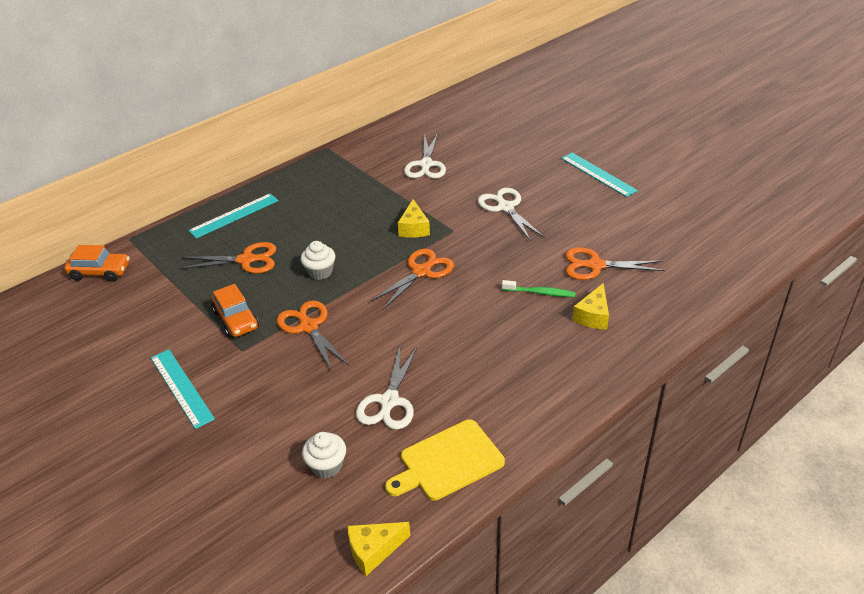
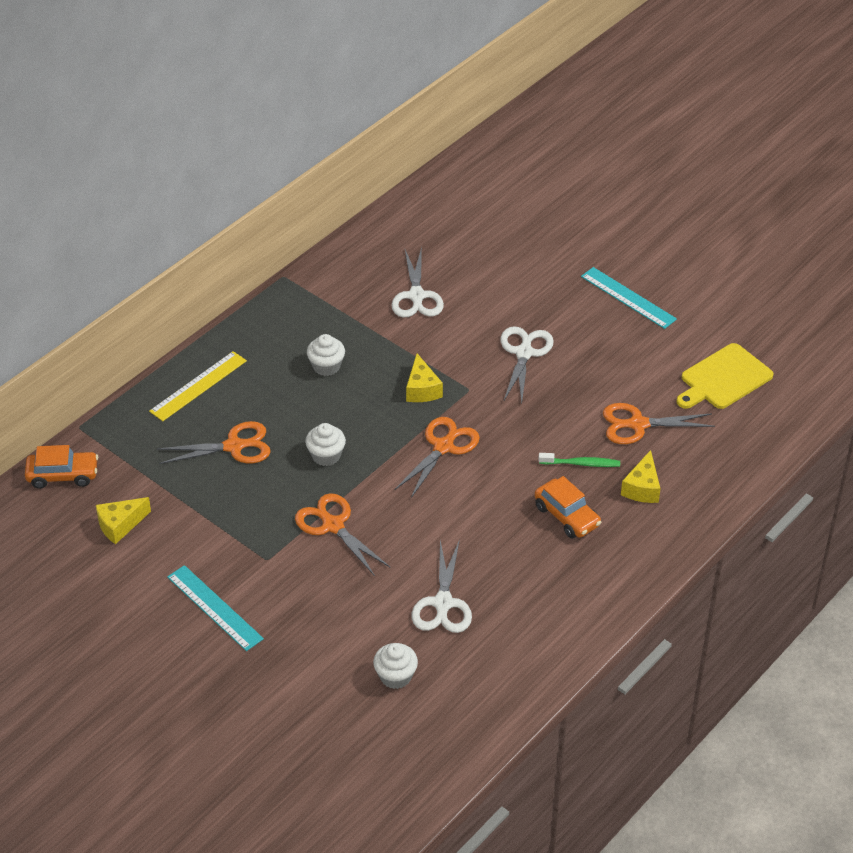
camera: 10 degrees left, 5 degrees up
turquoise ruler [188,194,279,239] -> yellow ruler [149,351,247,421]
orange car [212,284,259,338] -> orange car moved to [534,476,601,538]
yellow cheese [348,522,411,576] -> yellow cheese moved to [96,497,151,544]
yellow cutting board [385,419,505,501] -> yellow cutting board moved to [676,343,774,409]
white scissors [478,188,544,241] -> white scissors turned 45 degrees clockwise [500,326,554,404]
none -> white cupcake [307,334,345,376]

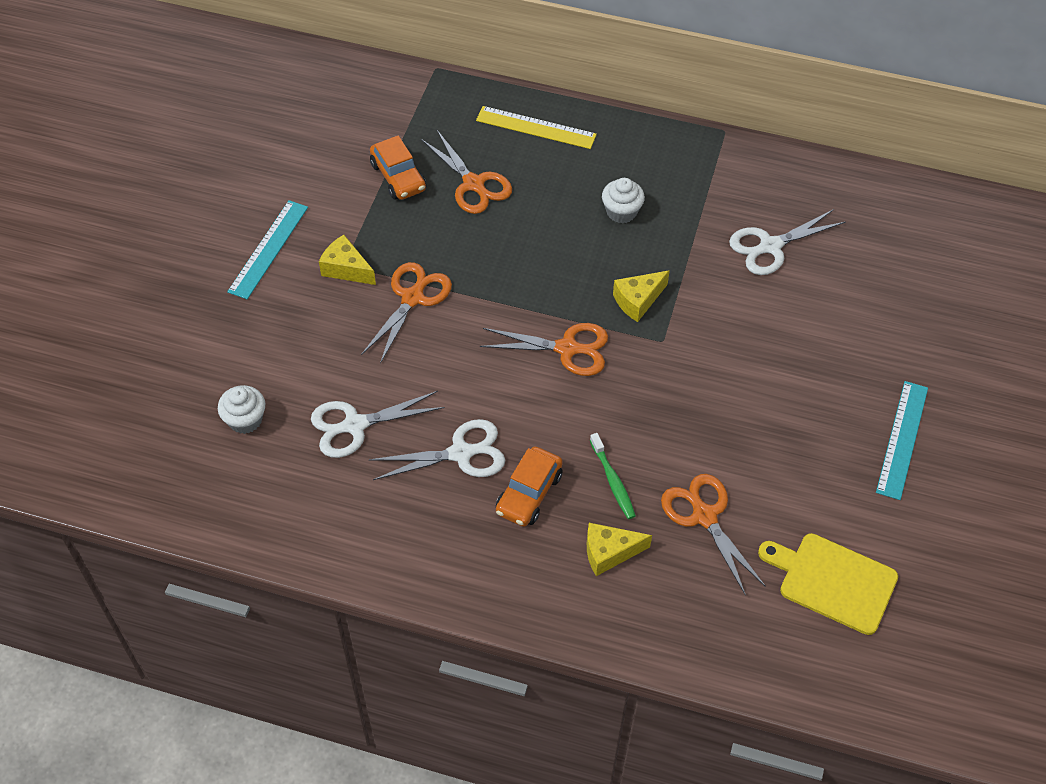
camera: 65 degrees right, 10 degrees up
orange car [25,445,98,489] -> orange car moved to [370,135,426,200]
yellow cheese [96,497,151,544] -> yellow cheese moved to [319,235,376,285]
white cupcake [305,423,346,466] -> none
white scissors [500,326,554,404] -> white scissors moved to [369,419,505,480]

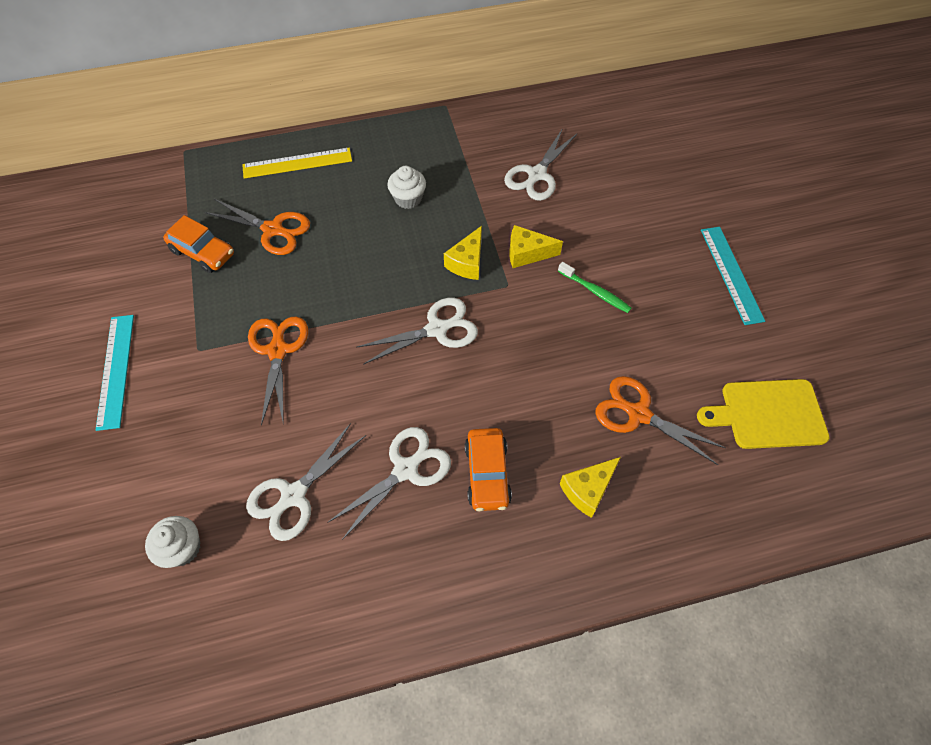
camera: 30 degrees left, 5 degrees up
yellow cheese [319,235,376,285] -> yellow cheese moved to [509,225,563,268]
orange scissors [480,323,608,376] -> white scissors [356,298,478,365]
green toothbrush [590,433,636,519] -> green toothbrush moved to [558,262,631,313]

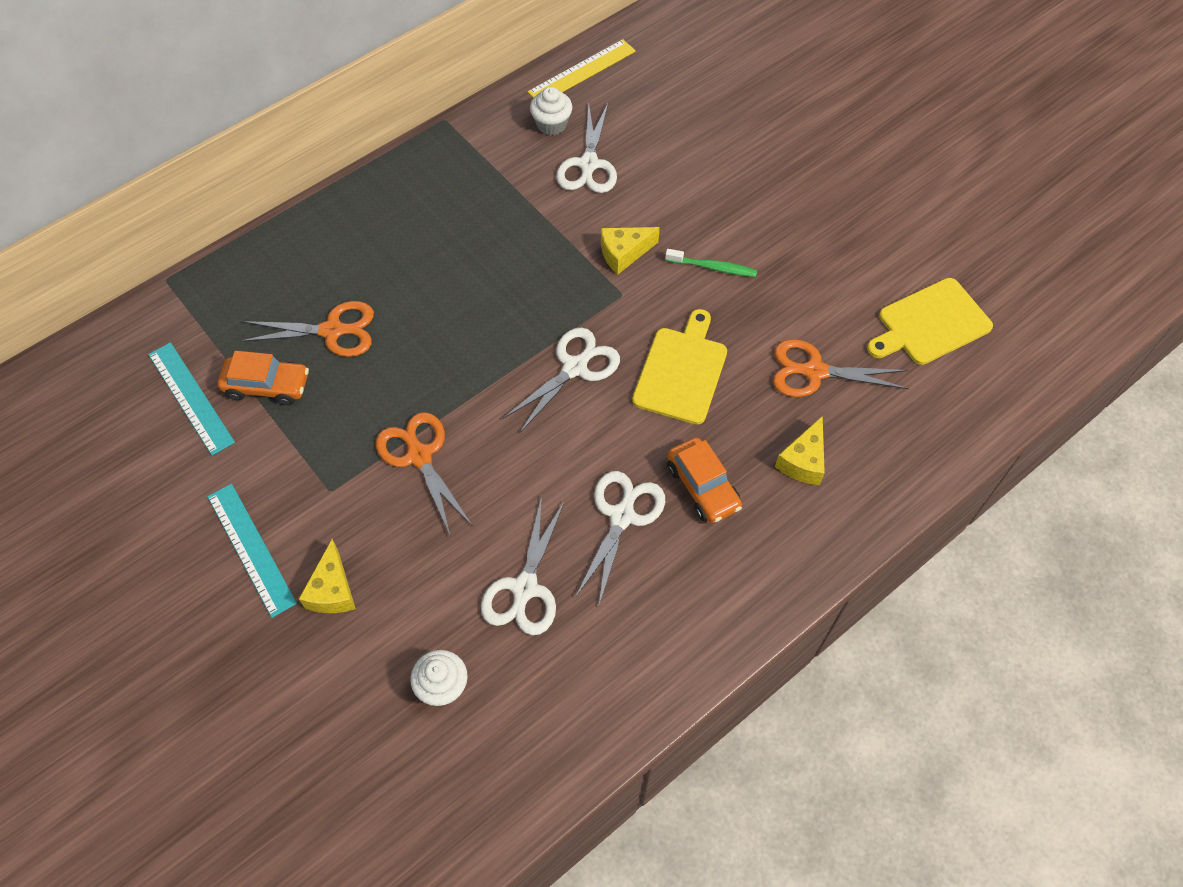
camera: 25 degrees left, 0 degrees up
yellow ruler [242,148,352,179] -> yellow ruler moved to [528,39,636,98]
white cupcake [387,166,426,209] -> white cupcake moved to [530,87,572,135]
yellow cheese [444,226,482,280] -> yellow cheese moved to [299,539,356,613]
turquoise ruler [701,227,765,325] -> turquoise ruler moved to [148,342,235,456]
none -> yellow cutting board [632,309,727,425]

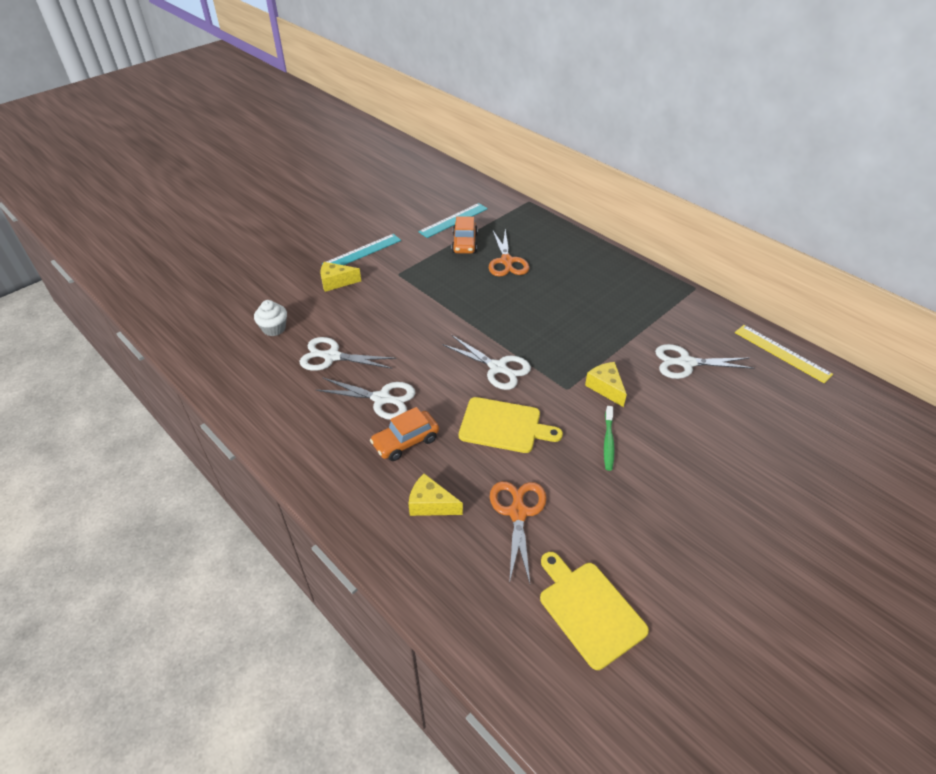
camera: 85 degrees right, 15 degrees down
orange scissors [376,412,472,534] -> none
white cupcake [530,87,572,135] -> none

